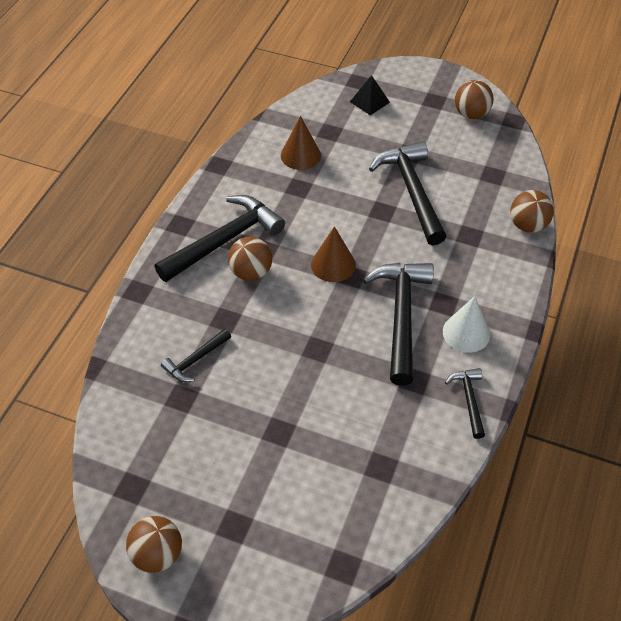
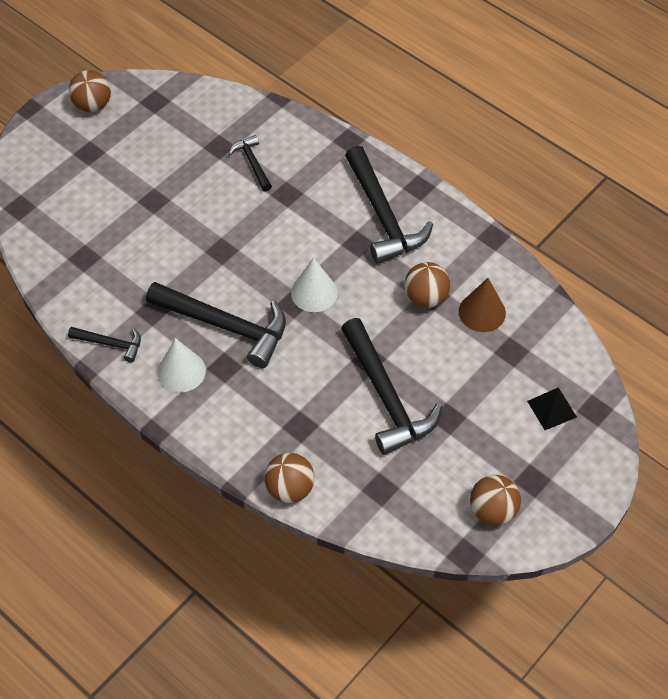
camera: 110 degrees right, 5 degrees up
brown ball [228,237,272,281] -> brown ball moved to [404,262,450,308]
brown cone [311,226,356,282] -> white cone [291,258,338,312]
black hammer [369,141,447,245] -> black hammer turned 60 degrees clockwise [341,318,442,455]

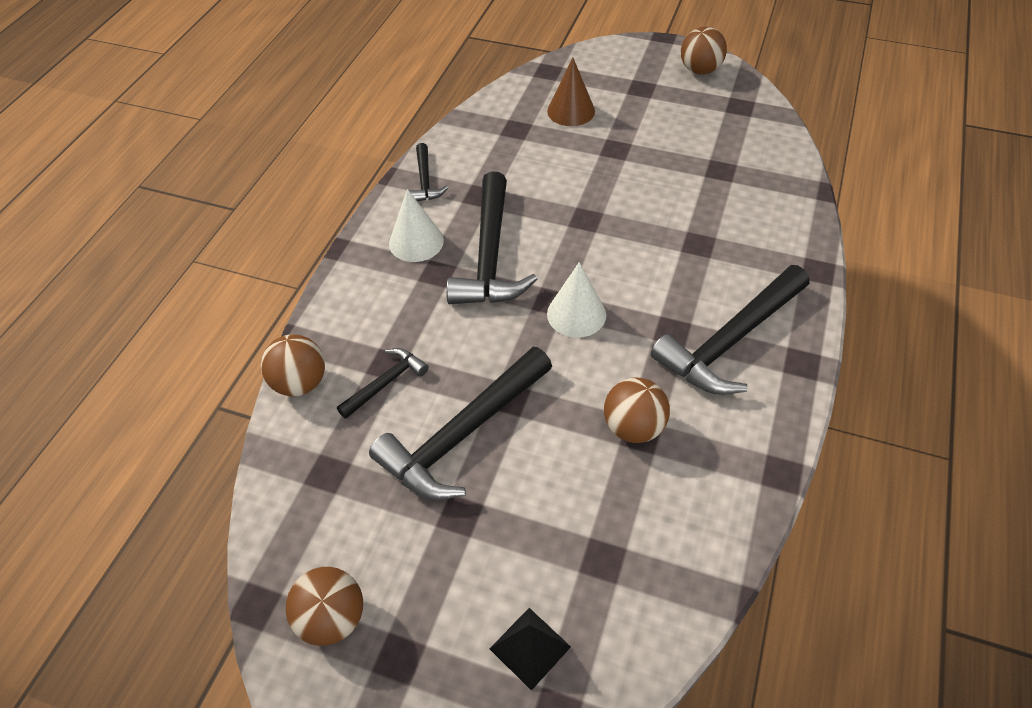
camera: 70 degrees right, 5 degrees down
black hammer [229,135,272,192] -> black hammer moved to [337,348,429,419]
brown cone [459,278,506,332] -> brown cone moved to [547,58,595,126]

